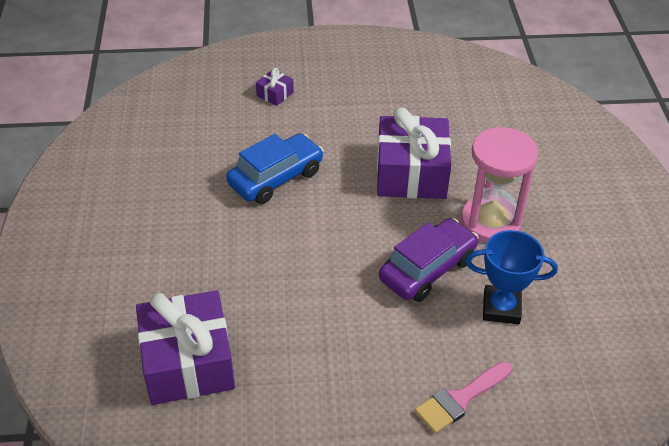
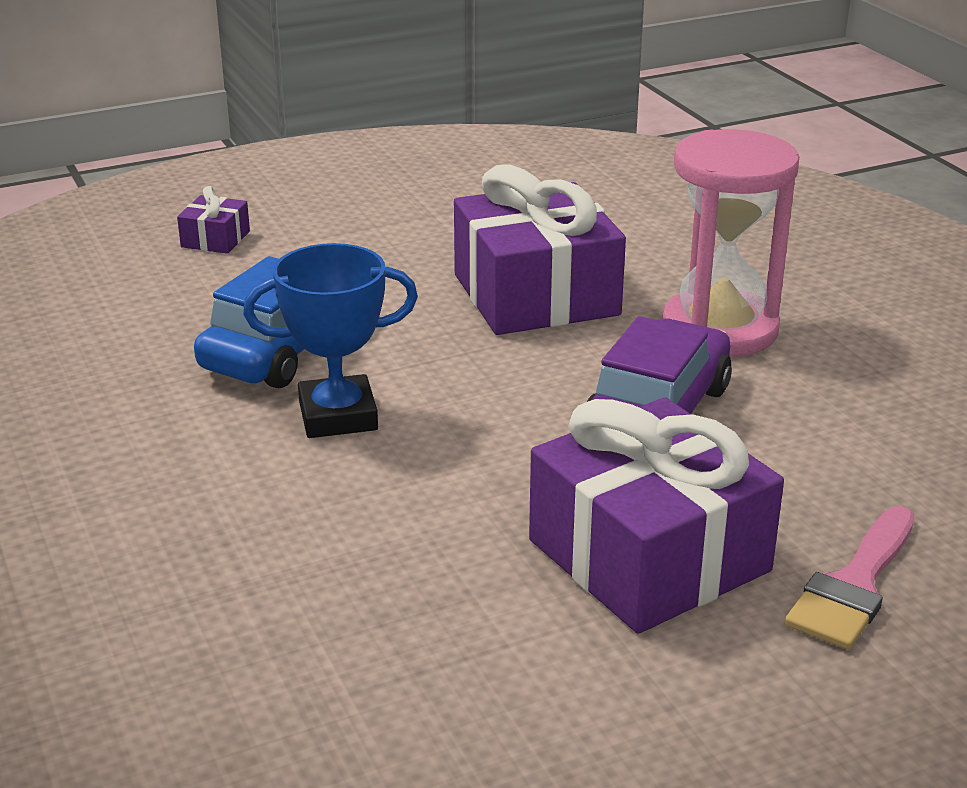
camera: 20 degrees left, 15 degrees down
purple gift [136,290,235,405] -> purple gift moved to [529,397,784,634]
blue trophy [466,230,558,324] -> blue trophy moved to [243,243,418,438]

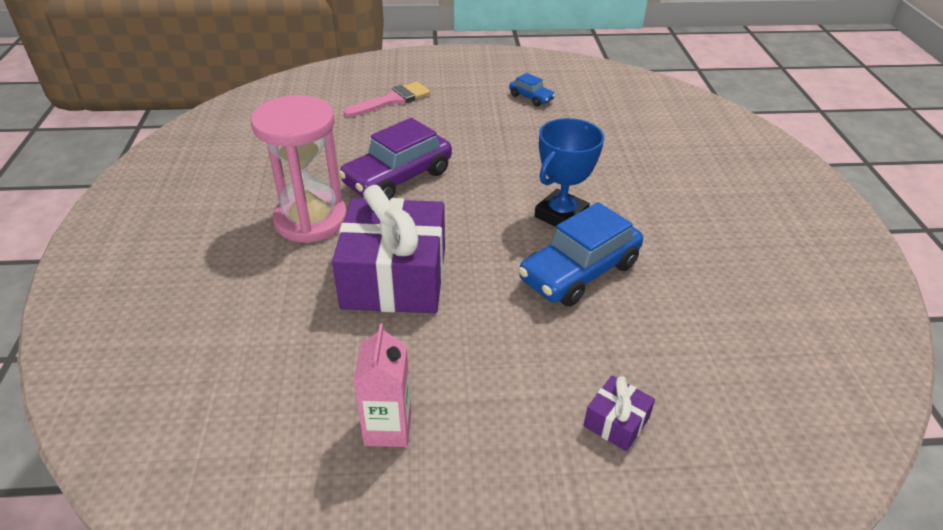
camera: 160 degrees left, 10 degrees up
blue trophy [243,243,418,438] -> blue trophy turned 60 degrees counterclockwise [535,118,604,227]
purple gift [529,397,784,634] -> none
none -> pink carton [354,324,411,447]
none -> blue car [509,73,555,106]

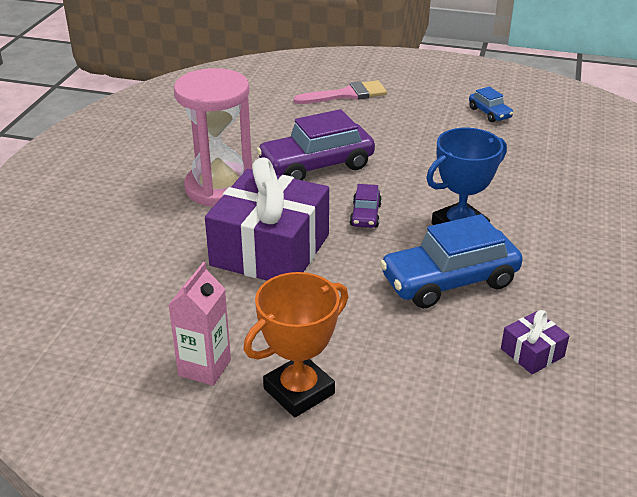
camera: 20 degrees right, 5 degrees down
purple gift [583,376,655,451] -> purple gift moved to [501,310,569,374]
none -> orange trophy [244,272,348,417]
none -> purple car [350,184,382,228]

